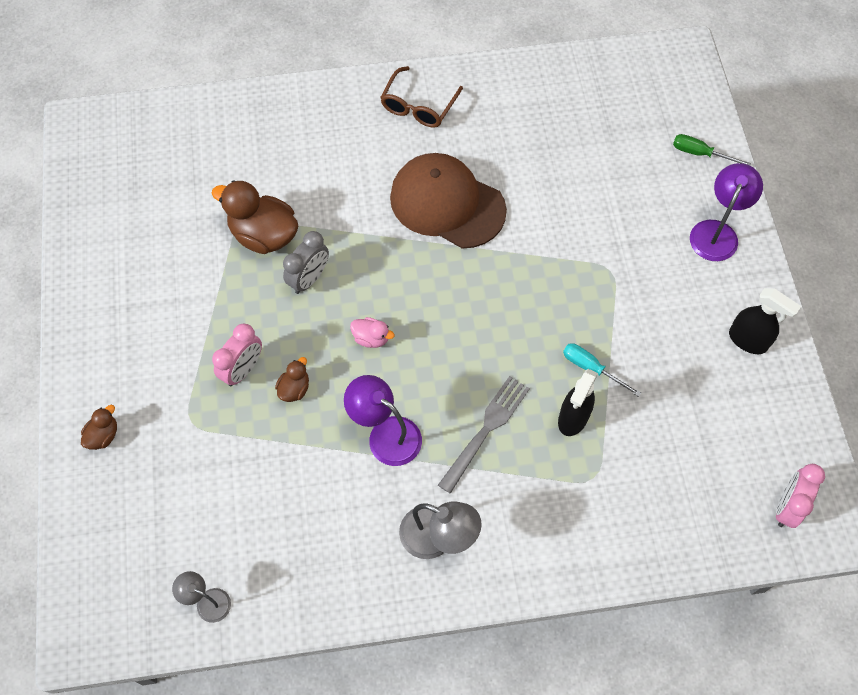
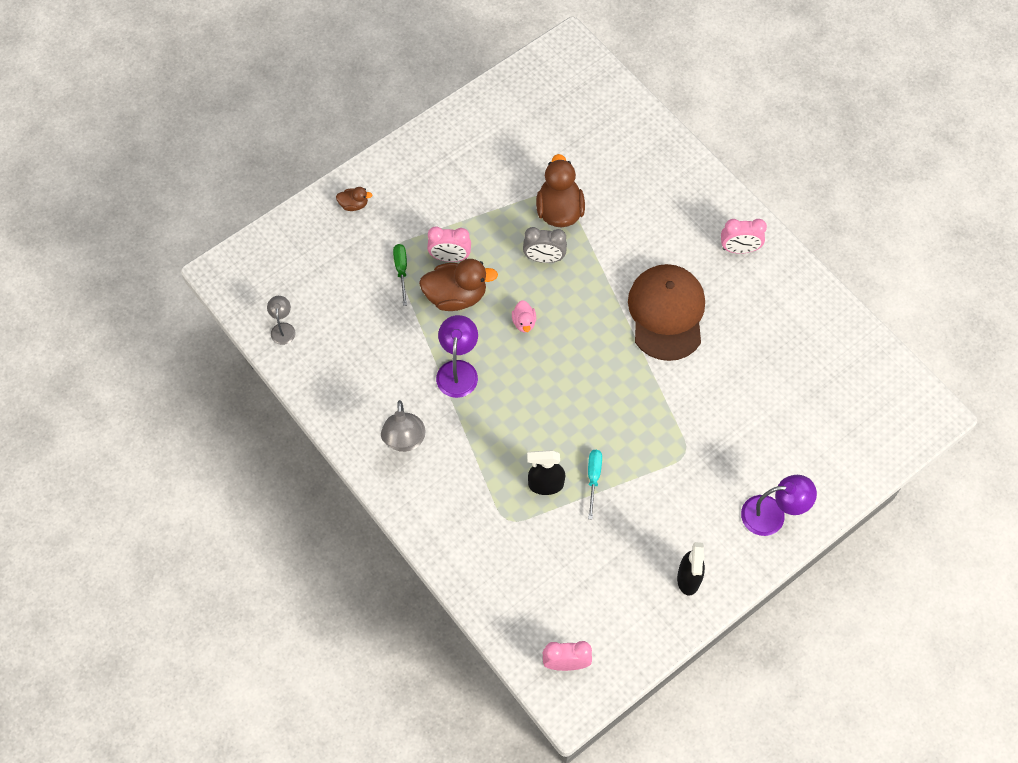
camera: 60 degrees right, 0 degrees up
brown duck [275,357,309,402] -> brown duck [419,259,498,311], size x2.05
brown glasses [380,66,463,128] -> pink clock [721,219,767,254]
grey fork [438,376,530,494] -> none
green screwdriver [673,134,751,166] -> green screwdriver moved to [393,244,407,306]

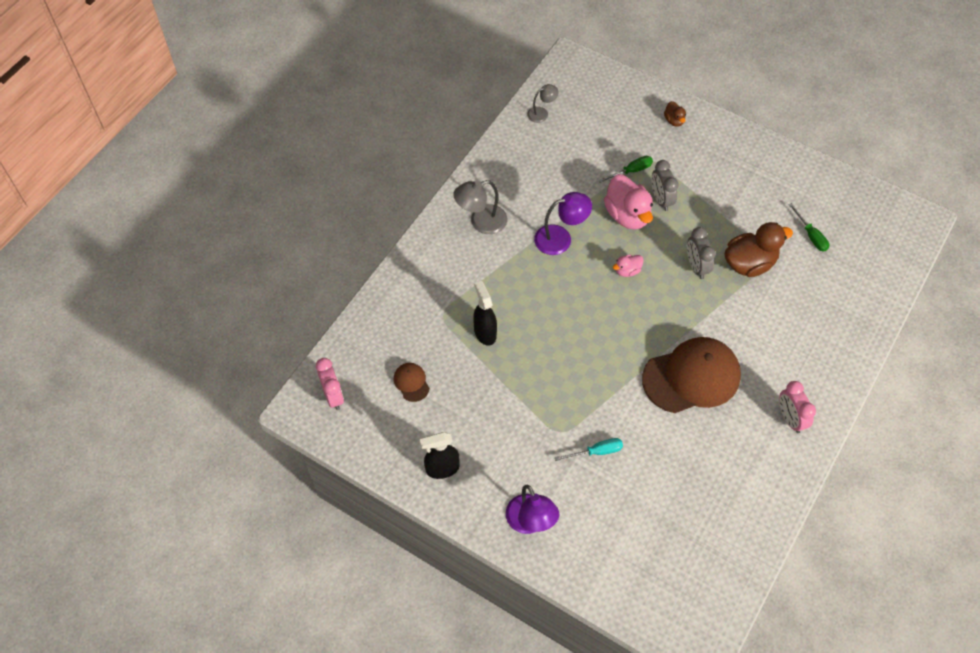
camera: 70 degrees right, 5 degrees down
brown duck [419,259,498,311] -> pink duck [604,174,653,230]
pink clock [427,226,471,262] -> grey clock [652,160,679,211]
turquoise screwdriver [588,450,602,520] -> turquoise screwdriver moved to [555,438,623,461]
none -> brown cap [394,363,430,402]
none -> green screwdriver [789,203,829,251]

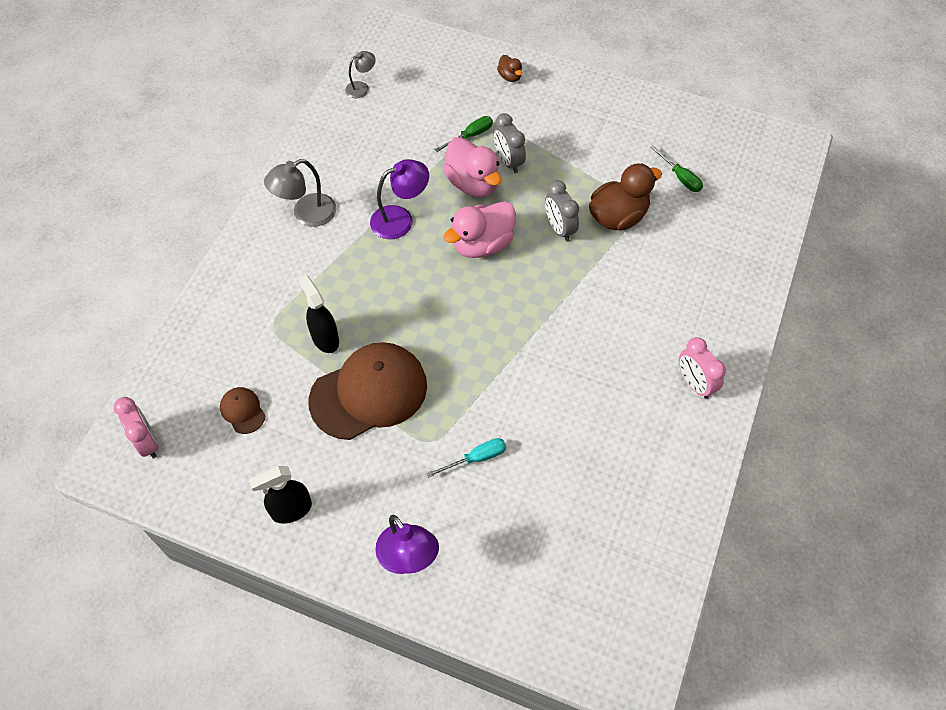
camera: 10 degrees left, 0 degrees up
pink duck [613,255,644,277] -> pink duck [444,201,516,258], size x2.05
brown cap [642,337,741,413] -> brown cap moved to [309,342,427,440]

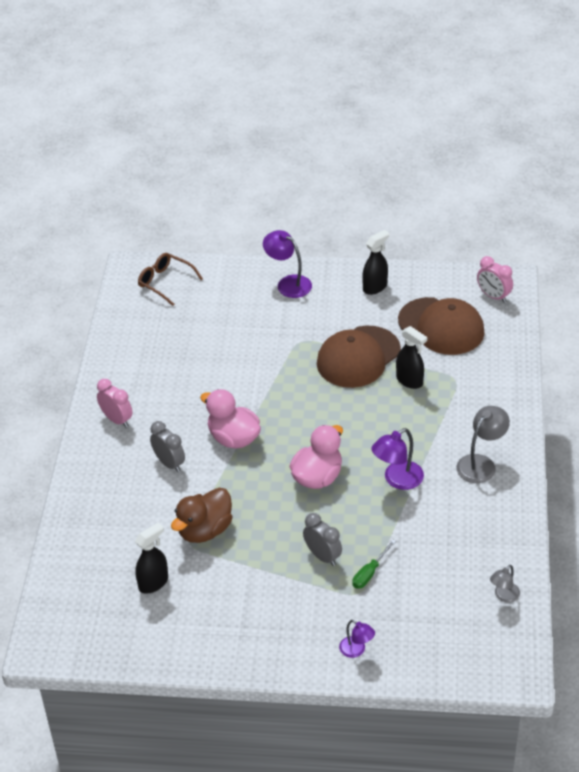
camera: 165 degrees right, 15 degrees down
brown cap [220,387,266,434] -> brown cap [398,297,485,355], size x2.32
turquoise screwdriver [426,438,506,478] -> none
pink duck [443,137,501,197] -> pink duck moved to [200,389,261,449]
brown duck [497,55,522,82] -> purple lamp [339,620,375,658]
grey clock [545,180,579,242] -> grey clock moved to [150,421,185,472]
green screwdriver [650,145,703,192] -> black spray bottle [135,522,168,594]
none -> brown glasses [138,253,203,306]

